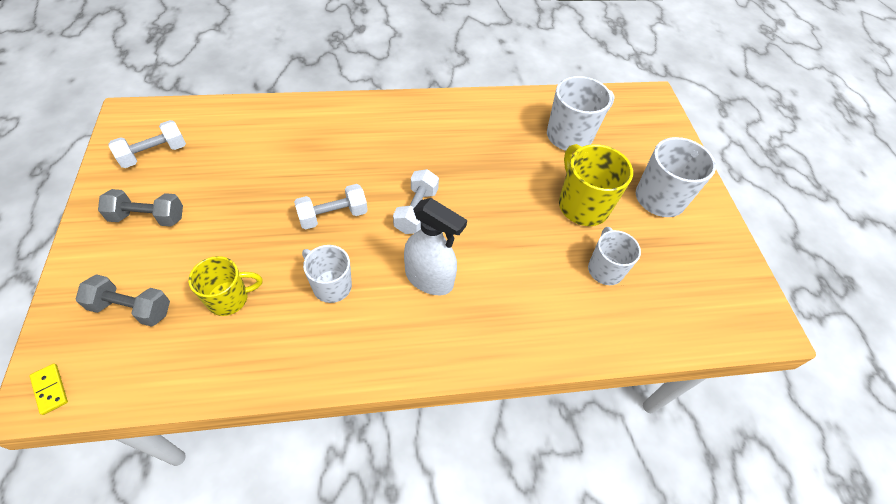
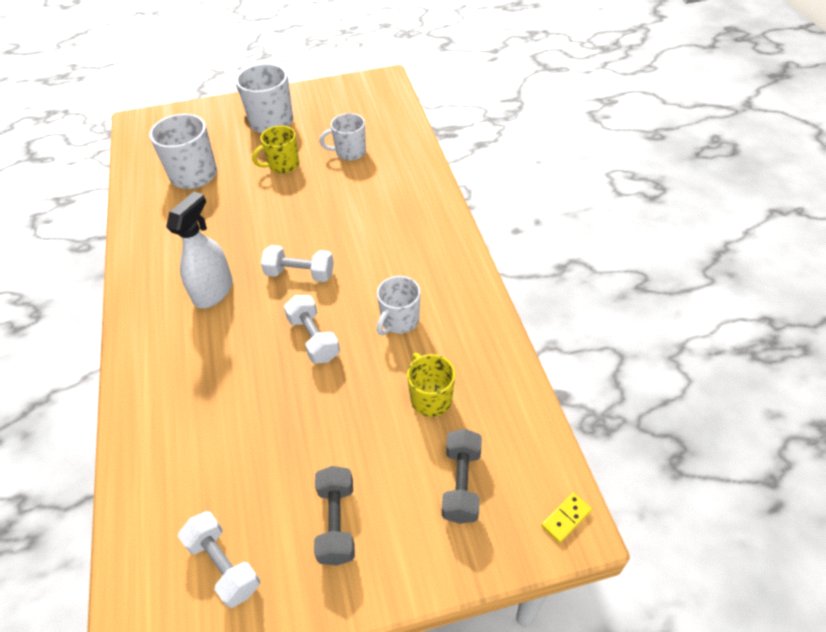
camera: 90 degrees left, 5 degrees down
white spray bottle [404,198,467,295] -> white spray bottle moved to [166,192,233,309]
yellow mug [559,144,633,226] -> yellow mug [252,126,299,174], size x0.65

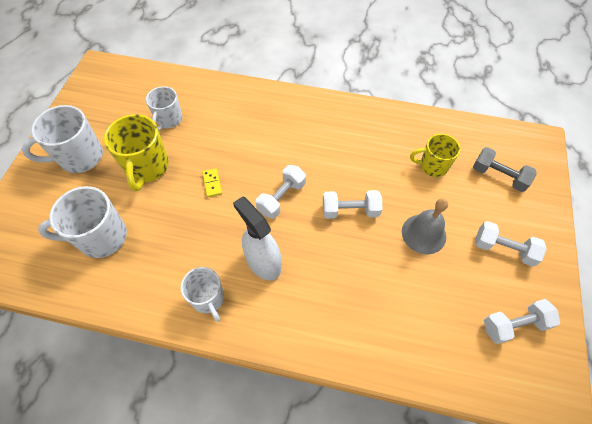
camera: 65 degrees left, 10 degrees up
yellow mug [252,126,299,174] -> yellow mug [104,114,169,191], size x1.54
grey dumbbell [314,466,355,566] -> white dumbbell [475,221,547,267]
white mug [377,276,421,335] -> white mug moved to [181,267,224,322]
yellow domino [541,493,592,543] -> yellow domino moved to [202,168,222,197]
none -> grey bell [402,198,448,254]

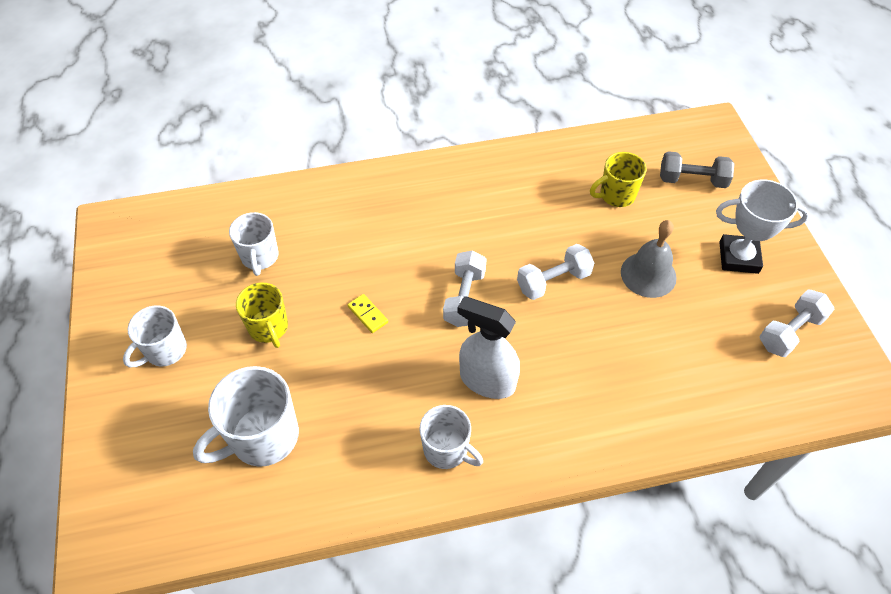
camera: 25 degrees left, 5 degrees down
white mug [22,105,103,173] -> white mug [123,305,187,367], size x0.65
yellow mug [104,114,169,191] -> yellow mug [236,282,288,348], size x0.65
white dumbbell [475,221,547,267] -> white trophy [716,180,809,274]

